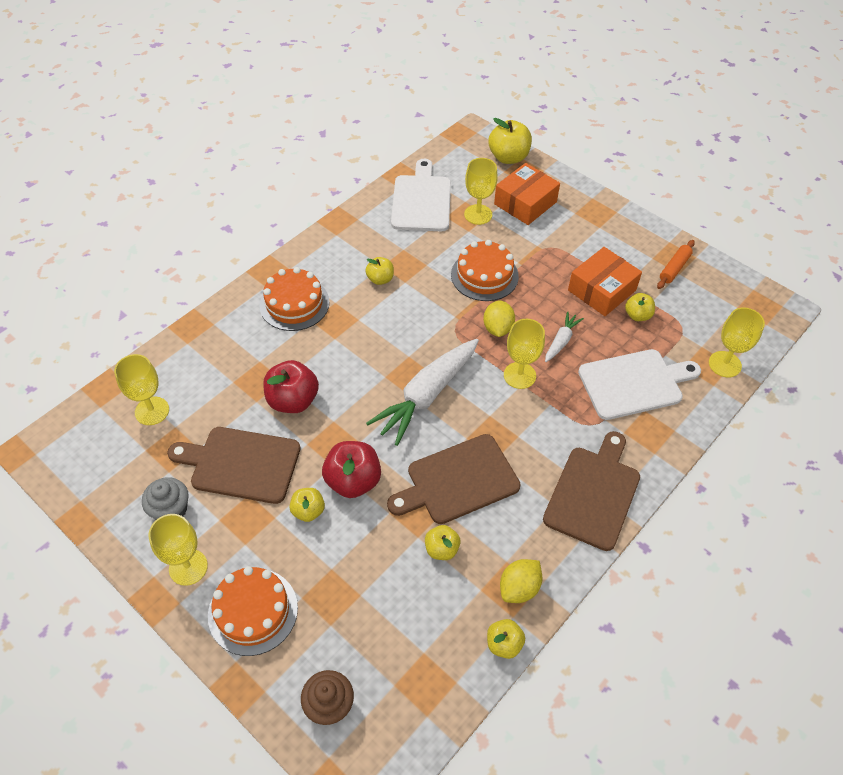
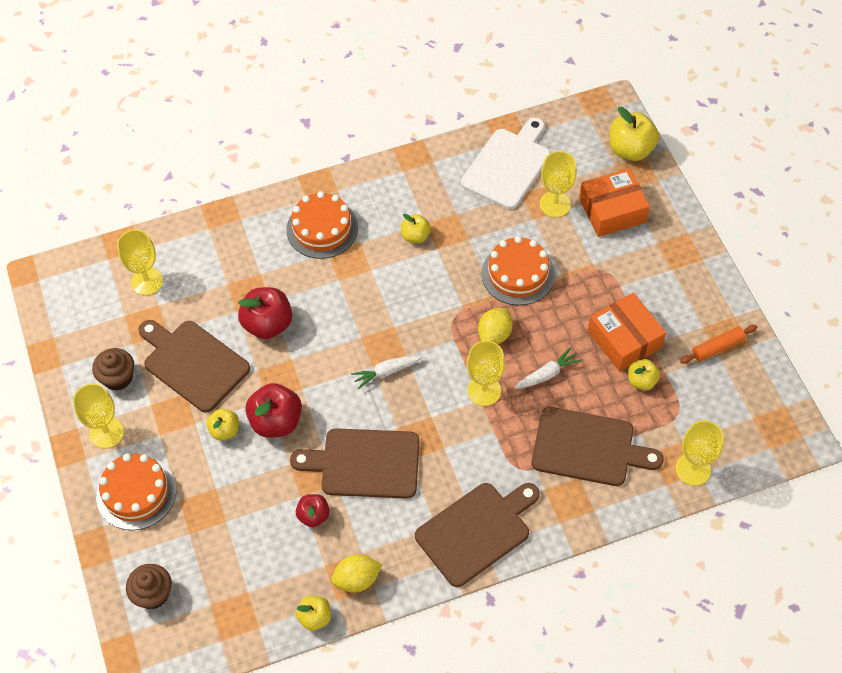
camera: 30 degrees right, 5 degrees up
grey cupcake [142,477,189,520] -> brown cupcake [92,348,134,391]
white carrot [366,339,479,446] -> white carrot [351,355,423,389], size x0.49
yellow apple [425,525,460,560] -> red apple [296,494,330,527]
orange box [568,247,642,316] -> orange box turned 75 degrees clockwise [588,293,666,372]
white cutting board [578,349,701,420] -> brown cutting board [532,407,664,486]

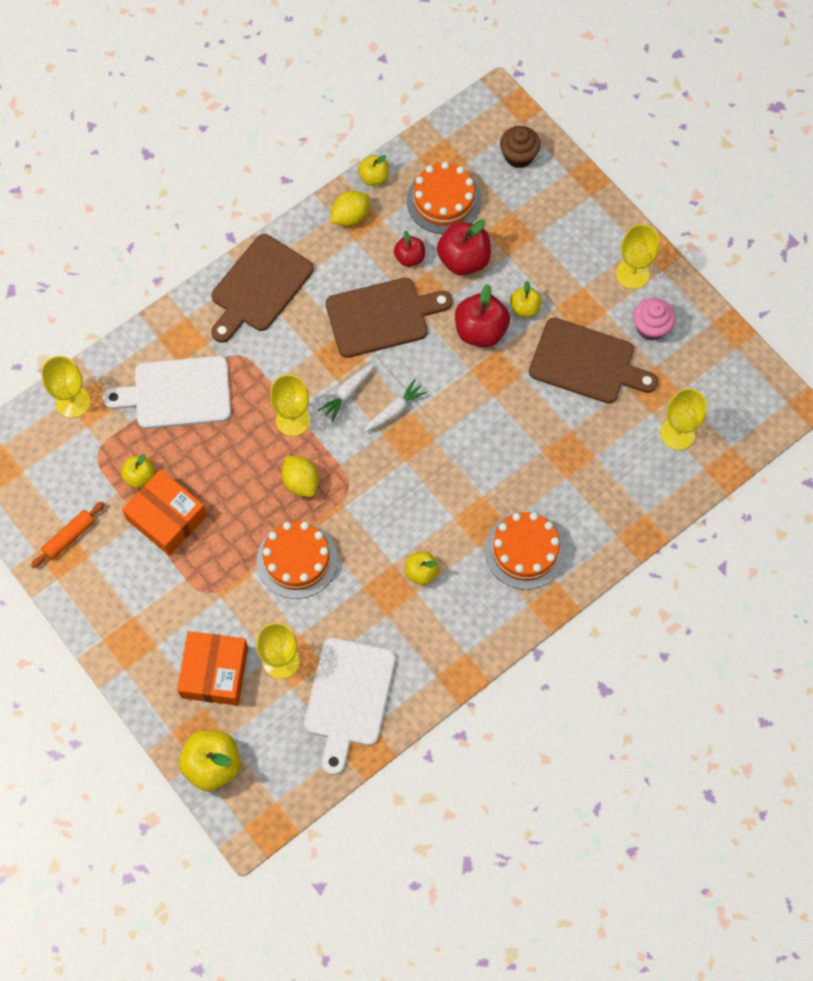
camera: 160 degrees right, 10 degrees up
brown cupcake [92,348,134,391] -> pink cupcake [633,298,676,340]
orange cake [96,454,176,530] -> orange cake moved to [407,162,481,234]
red apple [238,287,292,339] -> red apple moved to [437,219,491,276]
yellow lemon [478,308,513,344] -> yellow lemon turned 45 degrees counterclockwise [281,456,319,497]
white carrot [514,347,581,389] -> white carrot moved to [318,363,375,422]
brown cutting board [532,407,664,486] -> white cutting board [103,356,231,429]
orange box [579,168,650,237] -> orange box turned 45 degrees counterclockwise [177,631,248,706]

